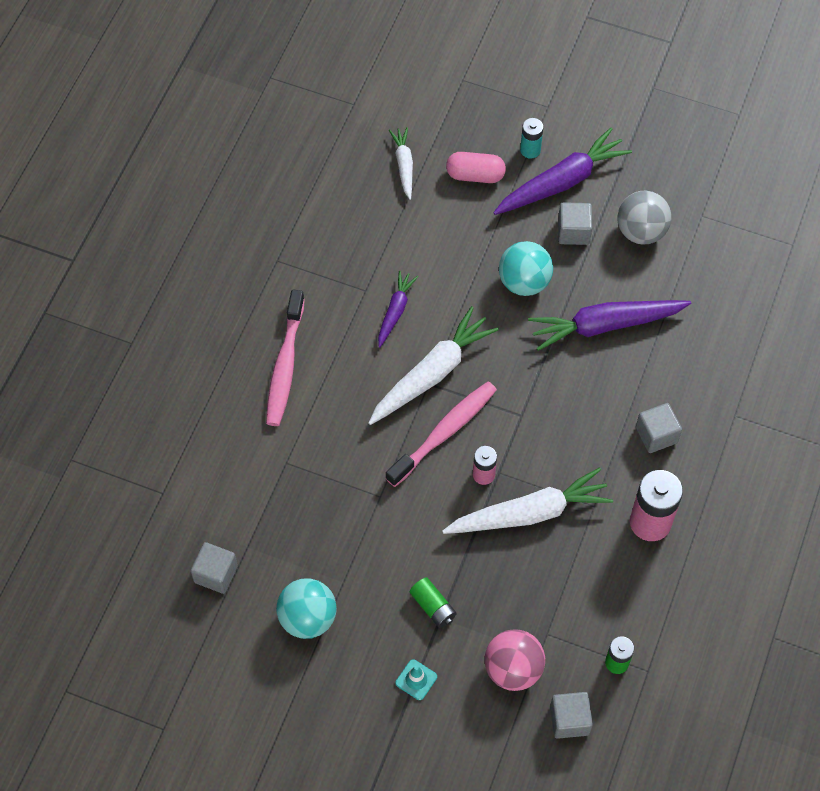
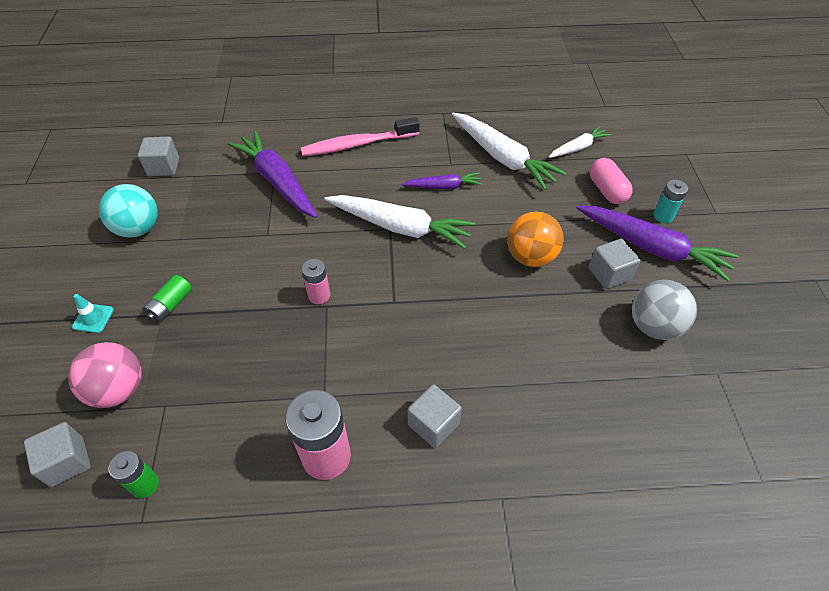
camera: 65 degrees right, 10 degrees down
pink toothbrush [386,381,497,487] -> none
white carrot [442,468,613,534] -> white carrot moved to [452,113,567,190]
turquoise ball [499,241,553,296] -> orange ball [507,211,564,267]
purple carrot [528,300,691,351] -> purple carrot moved to [228,131,317,218]

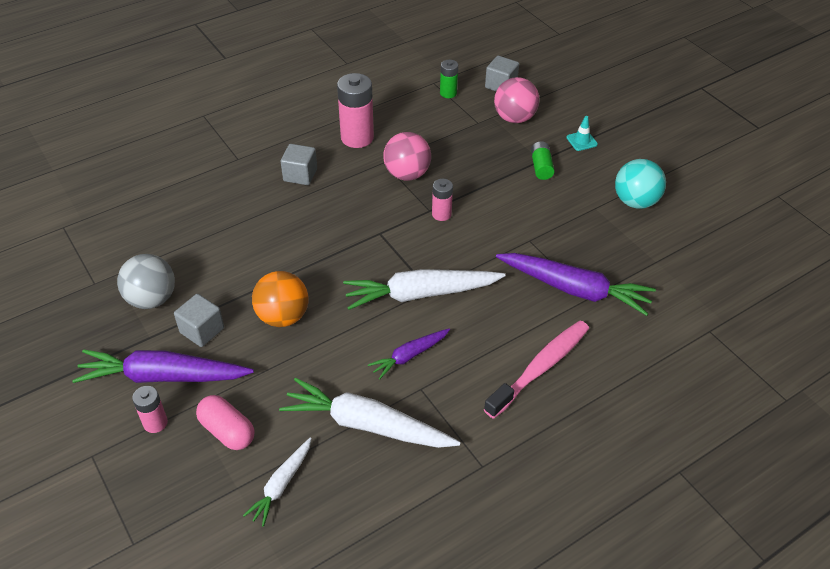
camera: 150 degrees right, 5 degrees down
grey cube [138,137,179,176] -> none
turquoise battery [653,179,688,223] -> pink battery [132,386,168,433]
none -> pink ball [383,132,431,181]

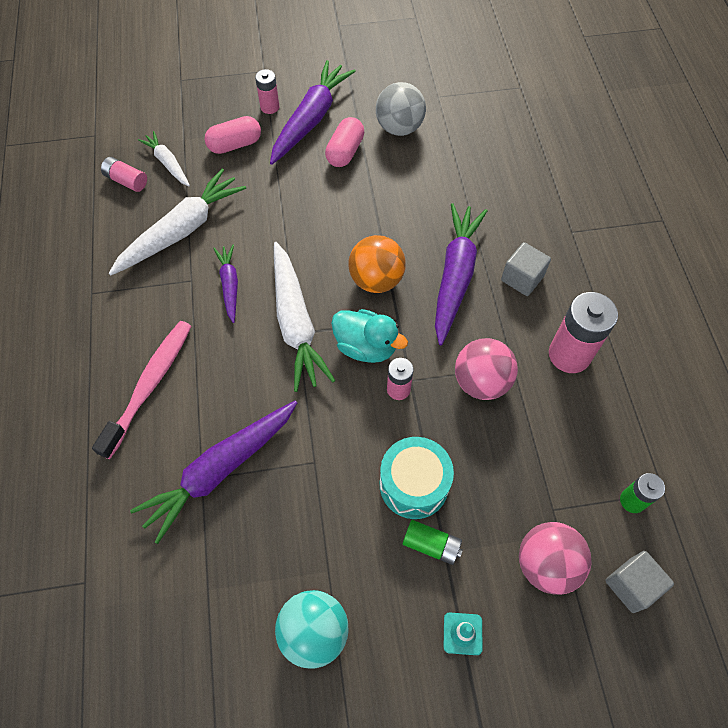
camera: 115 degrees right, 15 degrees up
grey cube [174,294,224,347] -> pink capsule [325,117,364,167]
orange ball [252,271,308,327] -> orange ball moved to [348,235,406,293]
white carrot [343,269,506,310] -> white carrot turned 150 degrees clockwise [274,242,335,392]
pink toothbrush [484,321,589,419] -> pink toothbrush turned 135 degrees counterclockwise [92,321,192,459]
none -> pink battery [101,157,147,192]
none -> turquoise duck [331,309,408,363]
none -> turquoise drum [380,437,454,519]
none -> purple carrot [435,203,488,345]

